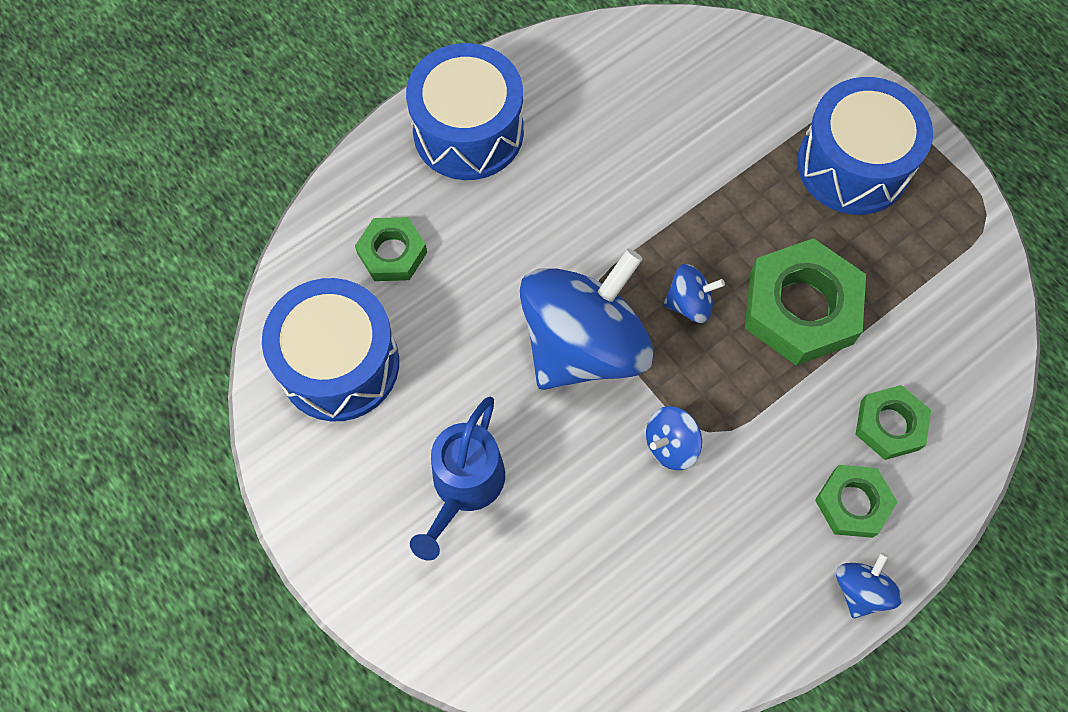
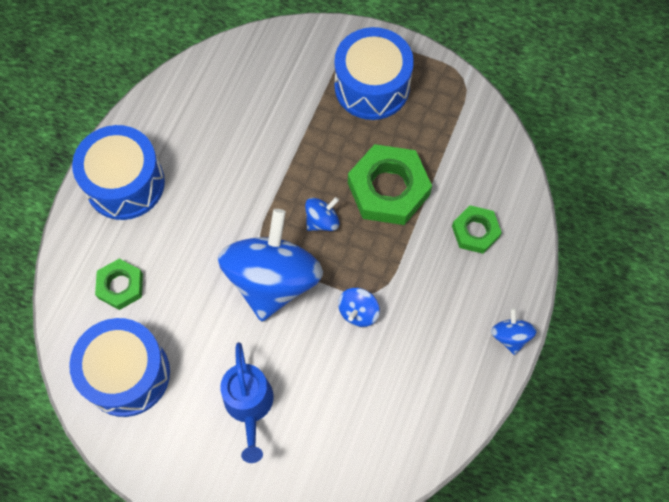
camera: 30 degrees left, 0 degrees up
green nut [815,465,897,538] -> none

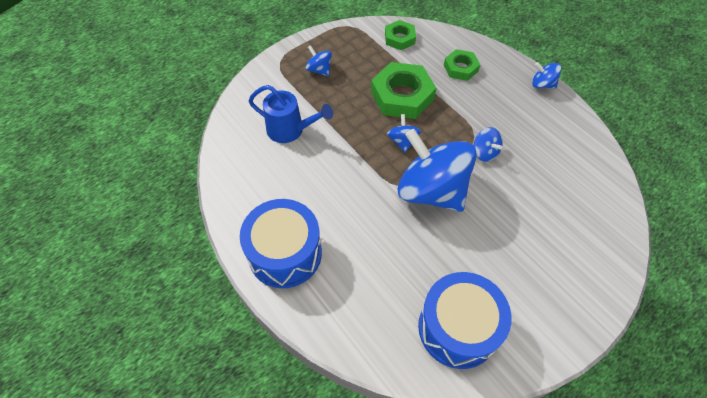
camera: 60 degrees left, 10 degrees down
green nut [95,259,143,310] -> green nut moved to [385,20,416,50]
blue watering can [220,342,274,463] -> blue watering can moved to [248,85,333,143]
blue drum [335,27,414,120] -> blue spinning top [305,45,332,76]

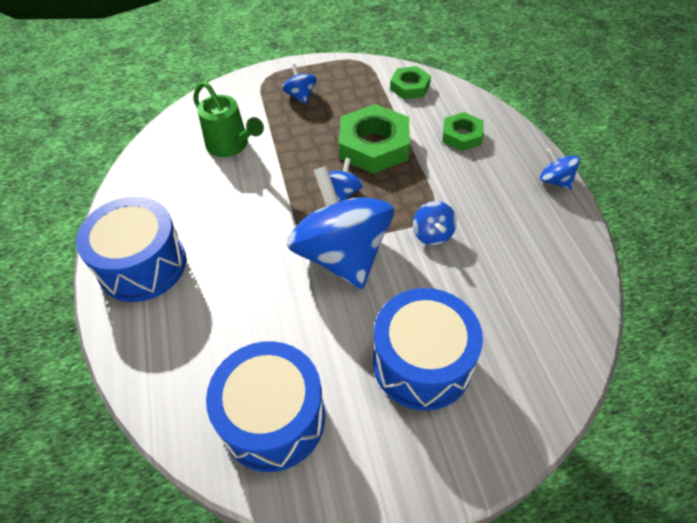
camera: 25 degrees right, 5 degrees down
blue watering can [248,85,333,143] -> green watering can [193,81,264,157]
none -> blue drum [373,288,483,411]

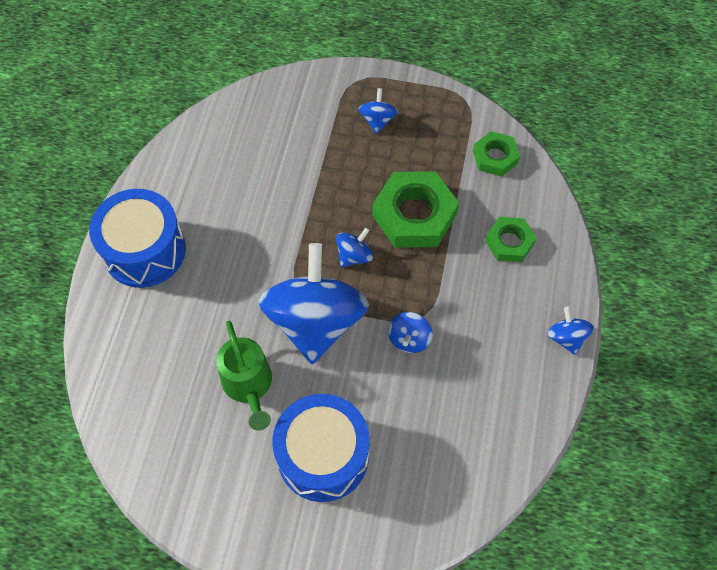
camera: 25 degrees right, 10 degrees up
green watering can [193,81,264,157] -> green watering can moved to [216,321,272,431]
blue drum [206,341,325,472] -> none

